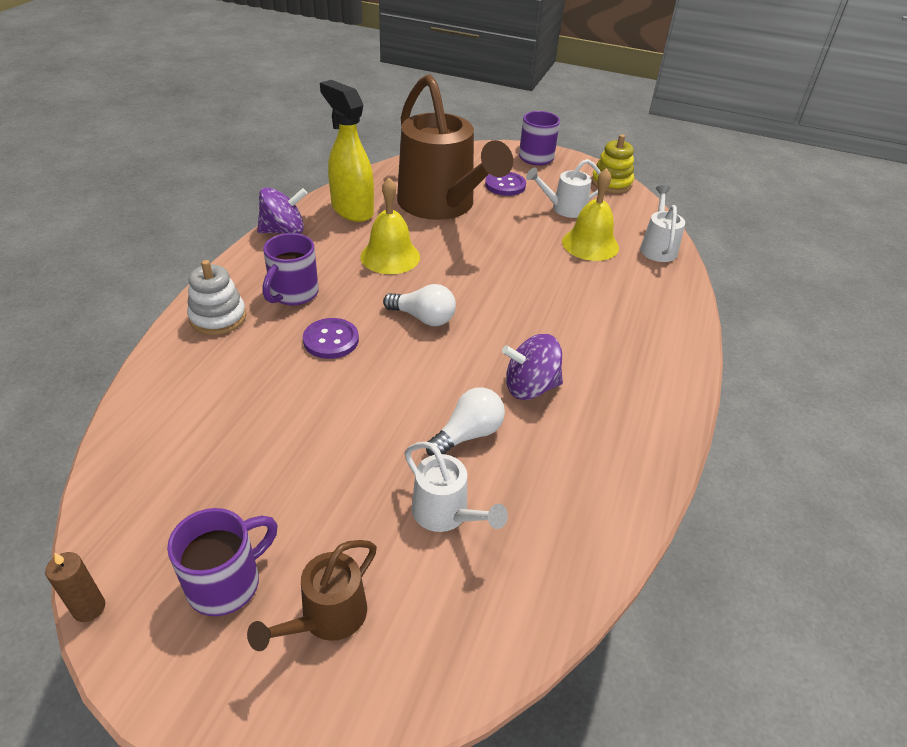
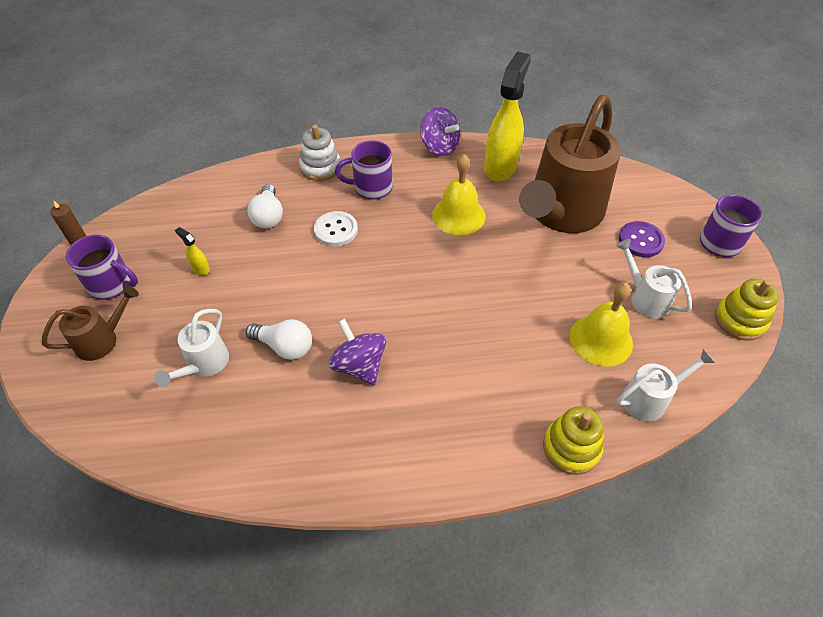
camera: 65 degrees right, 10 degrees up
brown watering can [247,540,377,651] -> brown watering can turned 135 degrees clockwise [42,285,139,361]
purple button [303,318,359,359] -> white button [314,211,358,247]
white light bulb [383,284,456,326] -> white light bulb moved to [247,184,283,228]
none -> yellow spray bottle [175,227,210,275]
none -> yellow stacking toy [543,406,604,475]

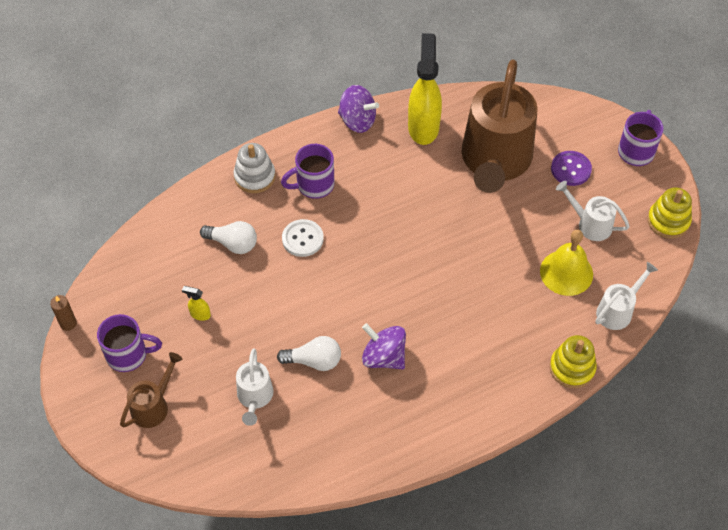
camera: 20 degrees left, 5 degrees up
white light bulb [247,184,283,228] -> white light bulb turned 45 degrees counterclockwise [200,221,257,254]
yellow bell [432,154,486,235] -> none

